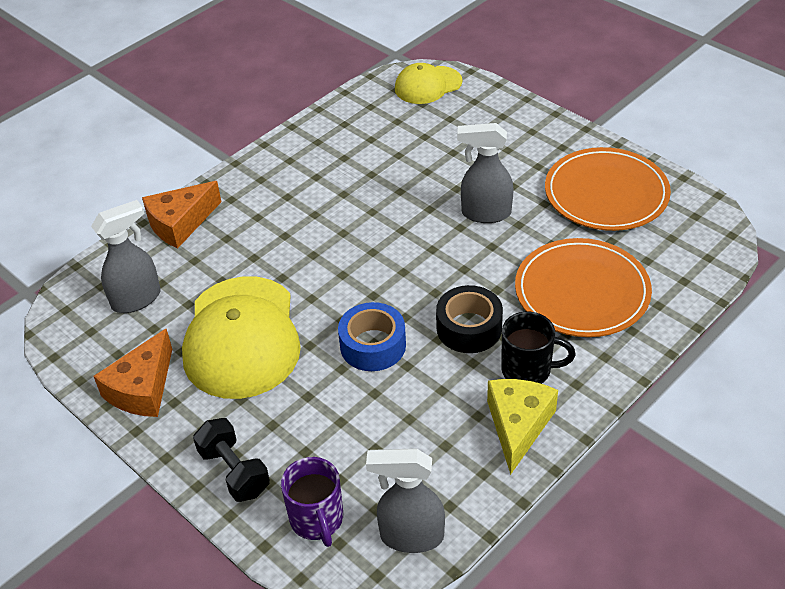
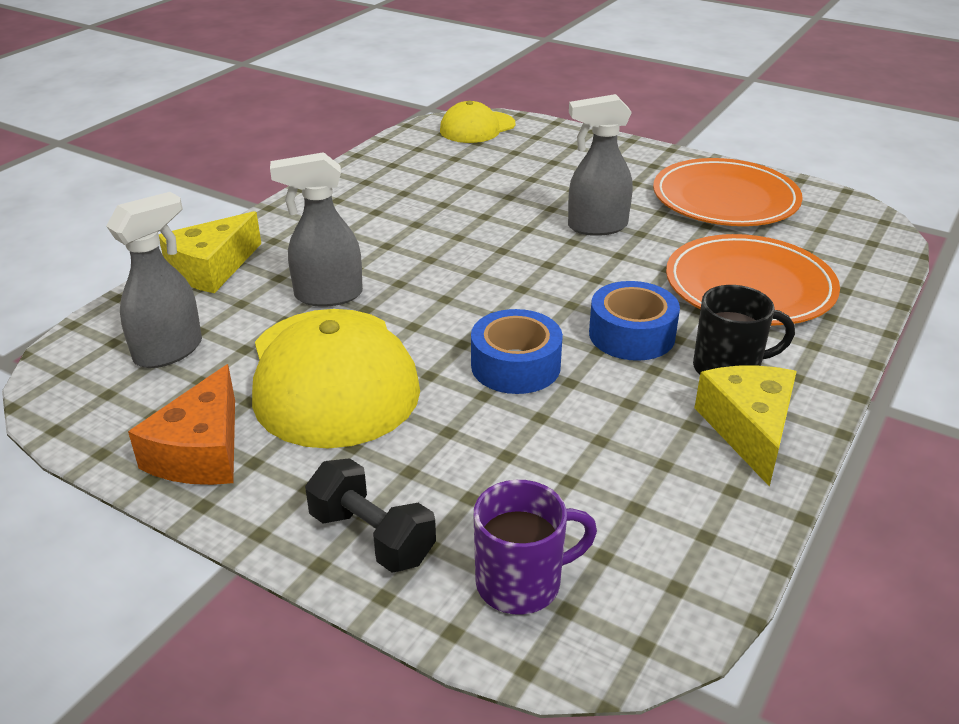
camera: 15 degrees left, 10 degrees down
orange cheese [142,181,222,249] -> yellow cheese [159,211,261,293]
purple mug [281,457,343,547] -> purple mug turned 75 degrees counterclockwise [473,480,597,615]
grey spray bottle [366,448,445,553] -> grey spray bottle moved to [270,152,363,307]
black tape [436,285,503,353] -> blue tape [589,281,680,361]

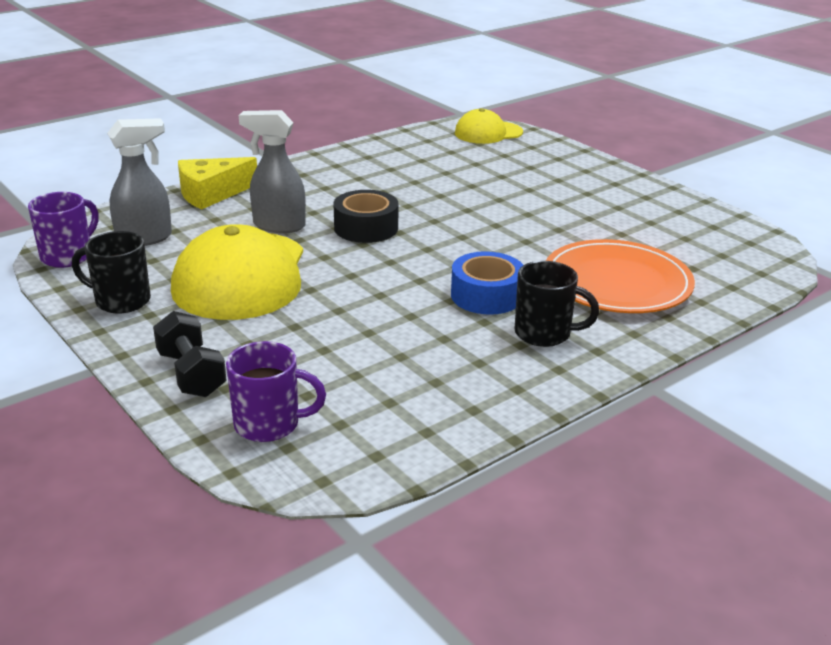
camera: 20 degrees right, 5 degrees down
orange cheese [128,364,235,485] -> black mug [72,231,151,314]
blue tape [471,309,563,394] -> none
grey spray bottle [568,94,633,236] -> none
orange plate [653,158,803,226] -> none
yellow cheese [694,366,797,487] -> none
none -> purple mug [28,192,99,268]
none -> black tape [334,190,398,243]

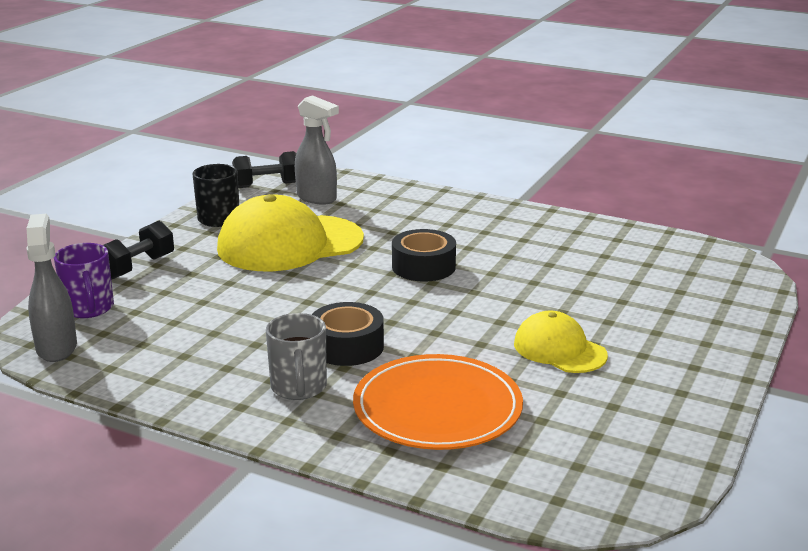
camera: 65 degrees right, 5 degrees down
purple mug [28,192,99,268] -> black dumbbell [232,151,296,188]
yellow cheese [178,157,257,210] -> none
grey spray bottle [239,110,306,233] -> grey spray bottle moved to [26,214,77,362]
blue tape [451,251,523,315] -> black tape [312,302,384,366]
yellow cap [455,108,523,144] -> yellow cap moved to [514,310,608,373]
black mug [515,261,599,347] -> grey mug [266,313,327,400]

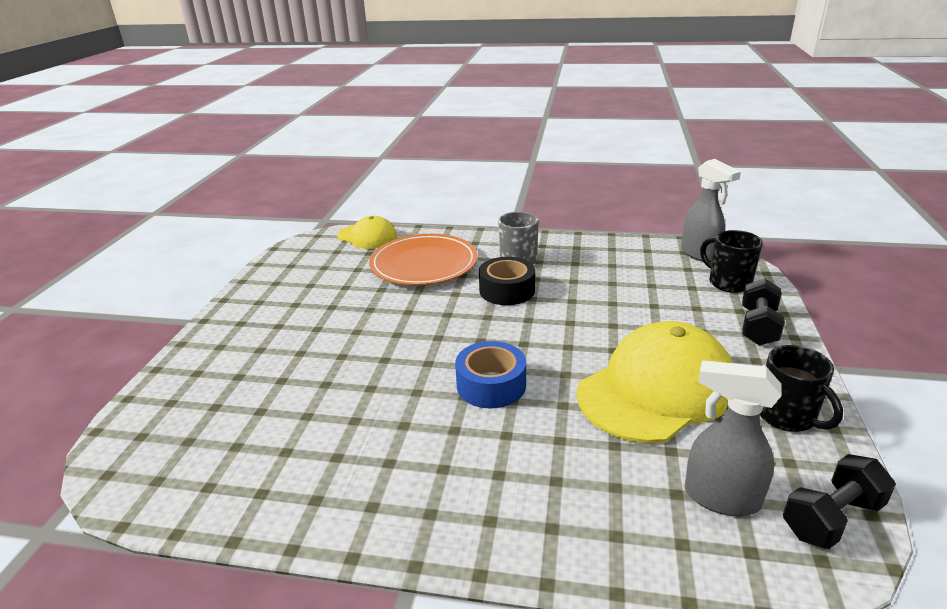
camera: 165 degrees right, 5 degrees up
purple mug [54,243,114,318] -> black mug [700,230,763,293]
black tape [392,229,456,282] -> blue tape [455,341,526,408]
yellow cap [514,310,608,373] -> yellow cap moved to [337,216,397,249]

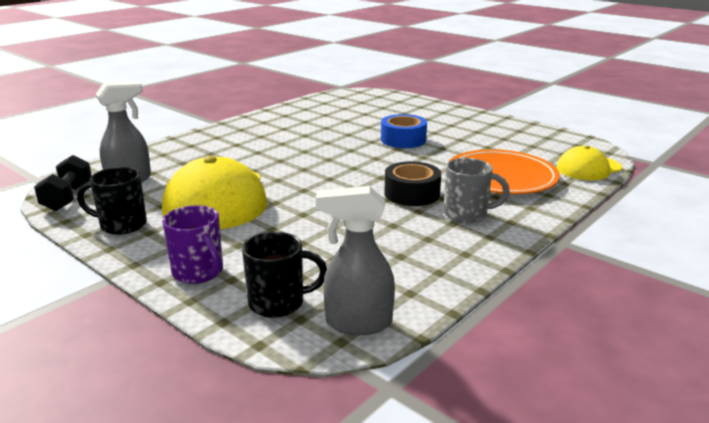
camera: 120 degrees right, 5 degrees down
blue tape [455,341,526,408] -> blue tape moved to [381,114,427,148]
black dumbbell [742,278,785,346] -> purple mug [162,205,223,284]

